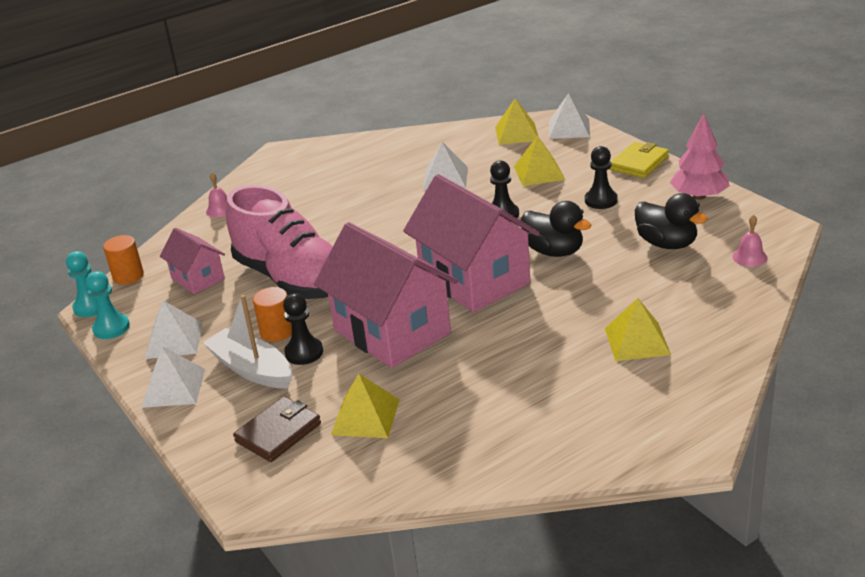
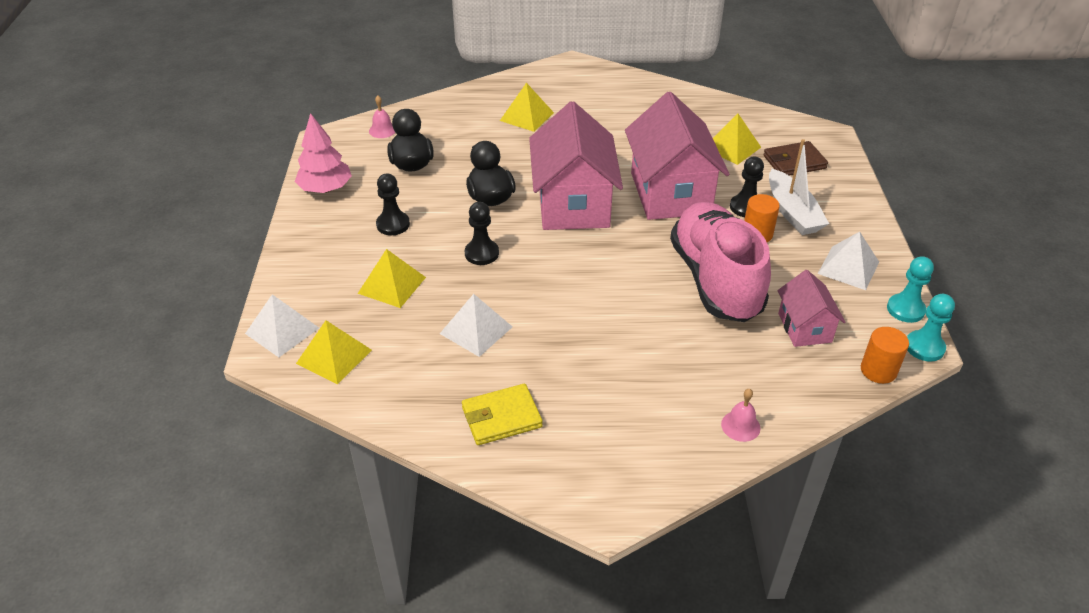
camera: 150 degrees left, 10 degrees up
white pyramid [141,346,205,408] -> none
yellow wallet [610,142,669,178] -> yellow wallet moved to [462,384,543,445]

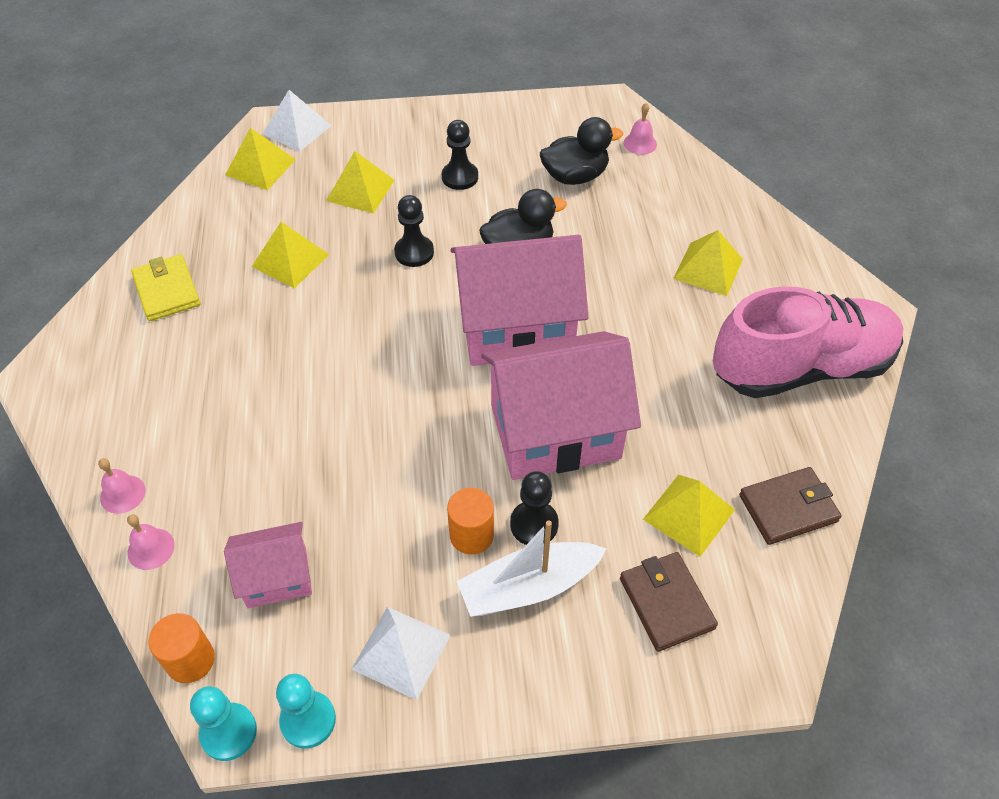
camera: 85 degrees right, 10 degrees up
pink tree [295,113,352,193] -> none
white pyramid [440,294,512,357] -> yellow pyramid [252,222,329,288]
pink shoe [670,202,771,322] -> pink shoe moved to [713,286,903,398]
none -> pink bell [127,514,175,570]
none -> brown wallet [739,467,842,545]

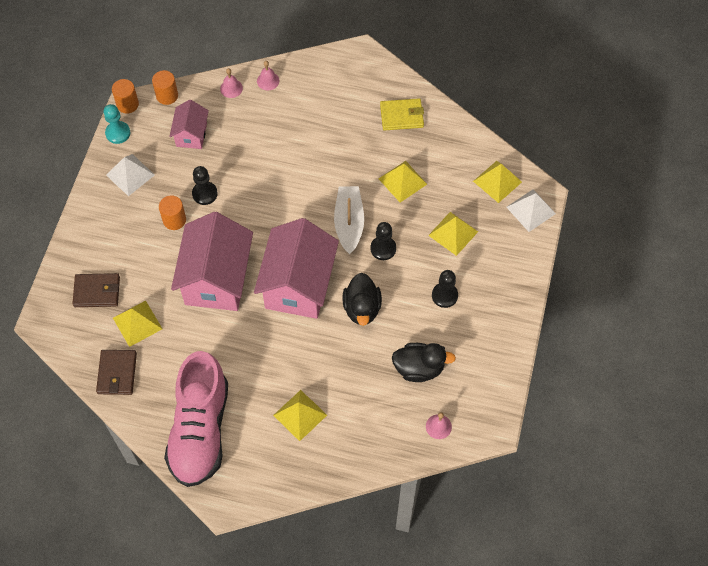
camera: 110 degrees right, 10 degrees up
turquoise pawn [190,686,257,761] -> orange cylinder [112,79,139,114]
white boat [457,520,607,617] -> white boat moved to [334,186,364,254]
black pawn [510,471,559,545] -> black pawn moved to [192,166,218,205]
black duck [540,117,623,185] -> black duck turned 90 degrees counterclockwise [392,343,456,382]

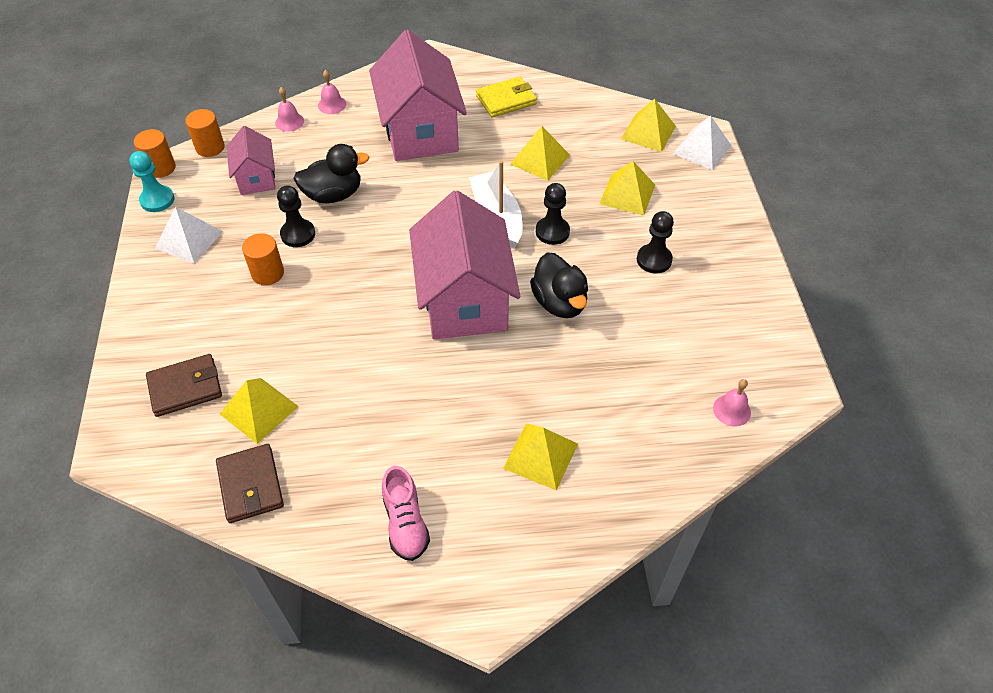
camera: 20 degrees left, 10 degrees down
pink shoe [164,351,228,487] -> pink shoe [382,466,430,561], size x0.45
pink house [171,212,253,311] -> pink house moved to [369,30,467,161]
black duck [392,343,456,382] -> black duck moved to [293,144,369,203]

